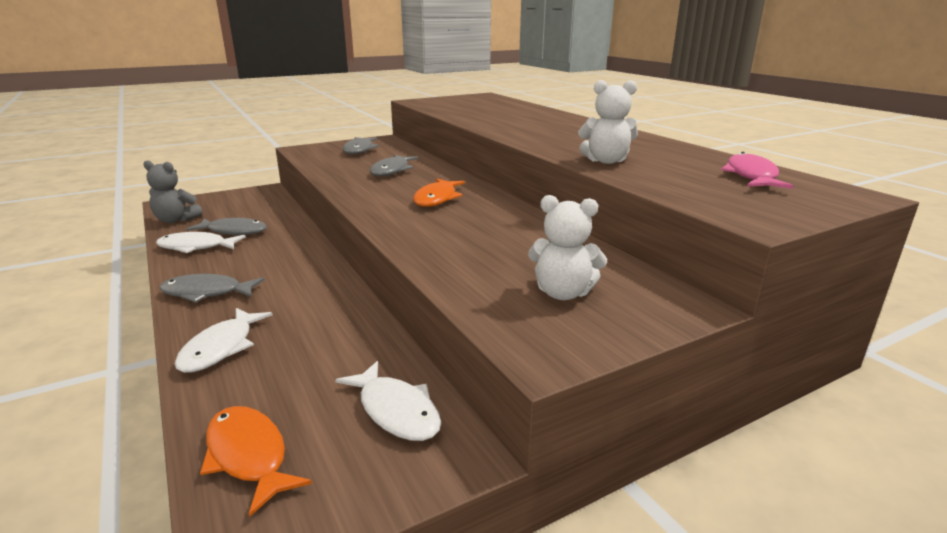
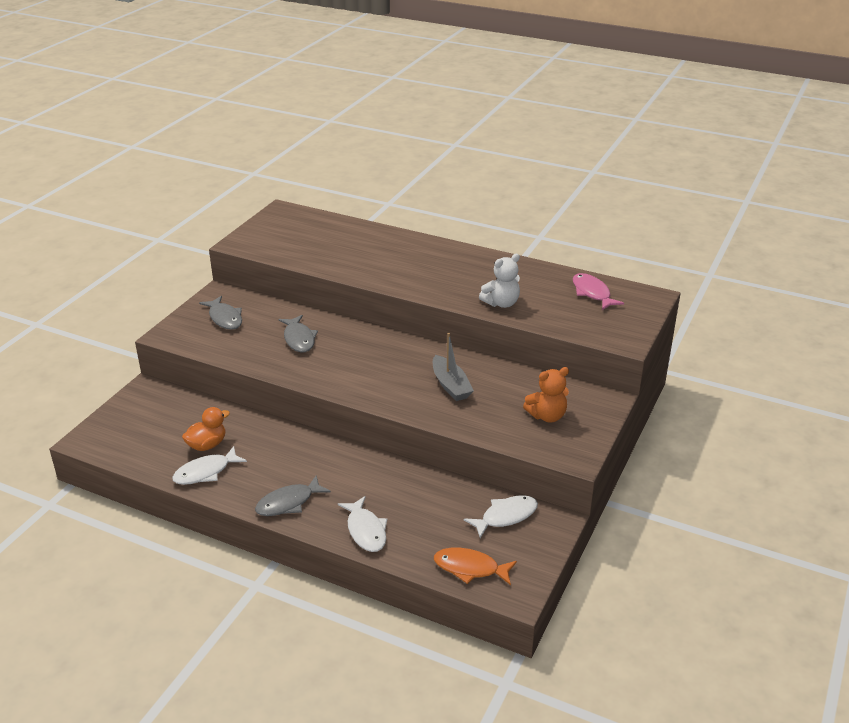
camera: 35 degrees left, 10 degrees up
grey teddy bear [144,160,203,223] -> none
grey fish [186,218,267,235] -> orange duck [182,407,230,451]
white fish [335,361,441,441] -> white fish turned 45 degrees counterclockwise [464,495,538,538]
orange fish [413,179,465,207] -> none
white teddy bear [528,195,607,300] -> orange teddy bear [523,367,569,422]
none -> grey boat [433,333,474,401]

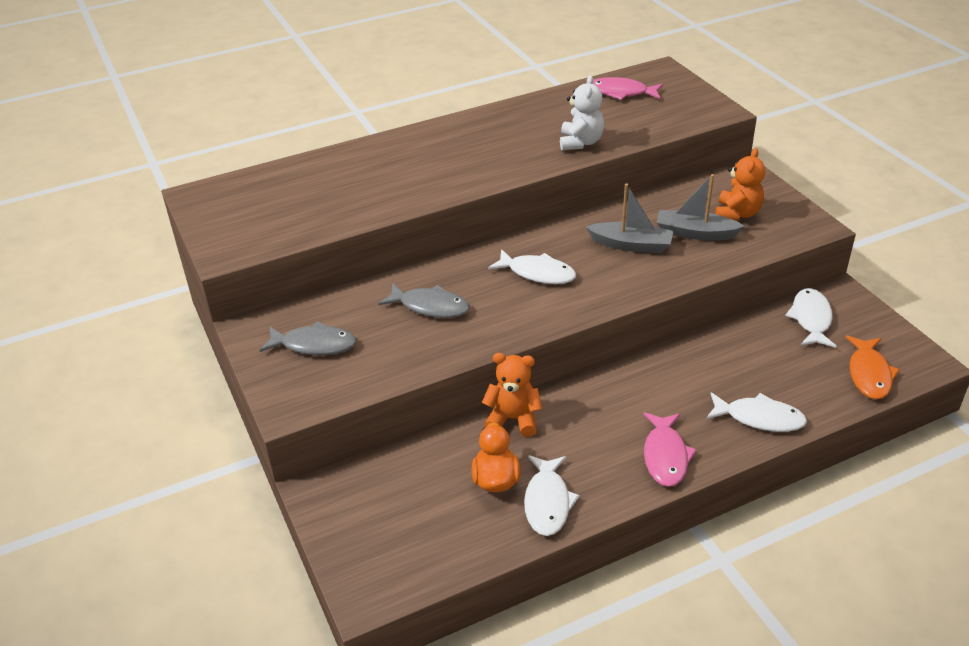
camera: 50 degrees left, 5 degrees up
grey fish [255,475,331,516] -> pink fish [643,412,697,487]
orange fish [434,548,517,585] -> orange fish turned 45 degrees counterclockwise [846,336,900,399]
none -> orange teddy bear [482,353,542,437]
none -> white fish [488,249,576,284]
none -> grey boat [657,174,745,240]

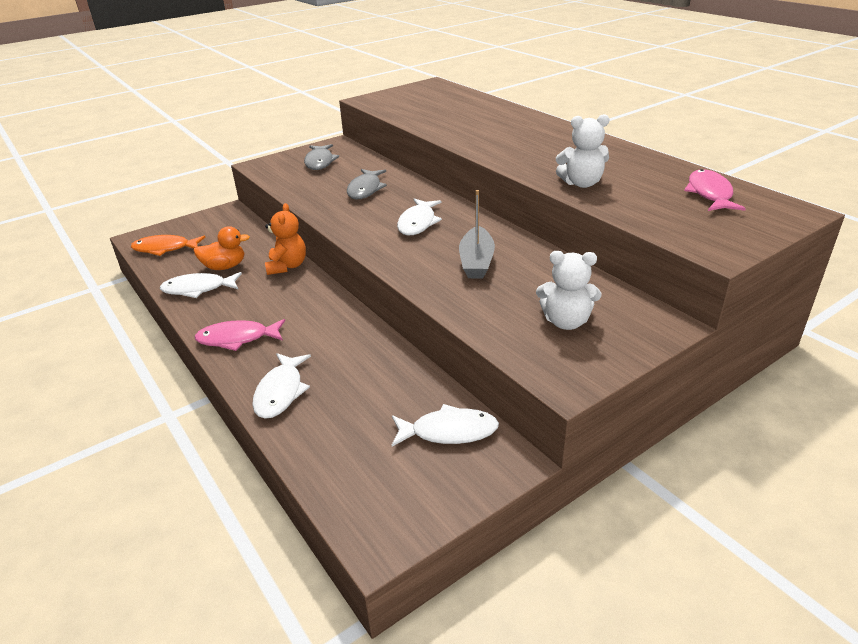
camera: 80 degrees right, 5 degrees down
grey boat [657,174,745,240] -> none
orange teddy bear [715,148,765,221] -> white teddy bear [536,251,601,330]
orange fish [846,336,900,399] -> orange fish moved to [131,235,205,256]

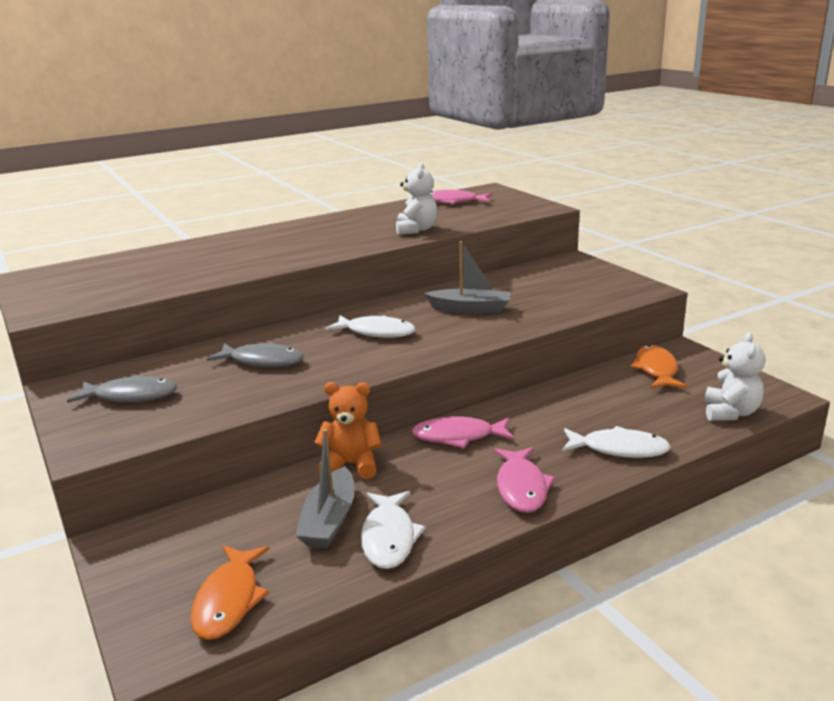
camera: 85 degrees left, 10 degrees down
orange duck [193,226,250,270] -> grey boat [295,429,354,548]
white fish [392,404,499,447] -> orange fish [630,345,687,388]
white teddy bear [536,251,601,330] -> white teddy bear moved to [705,332,765,421]
none -> pink fish [412,416,515,448]

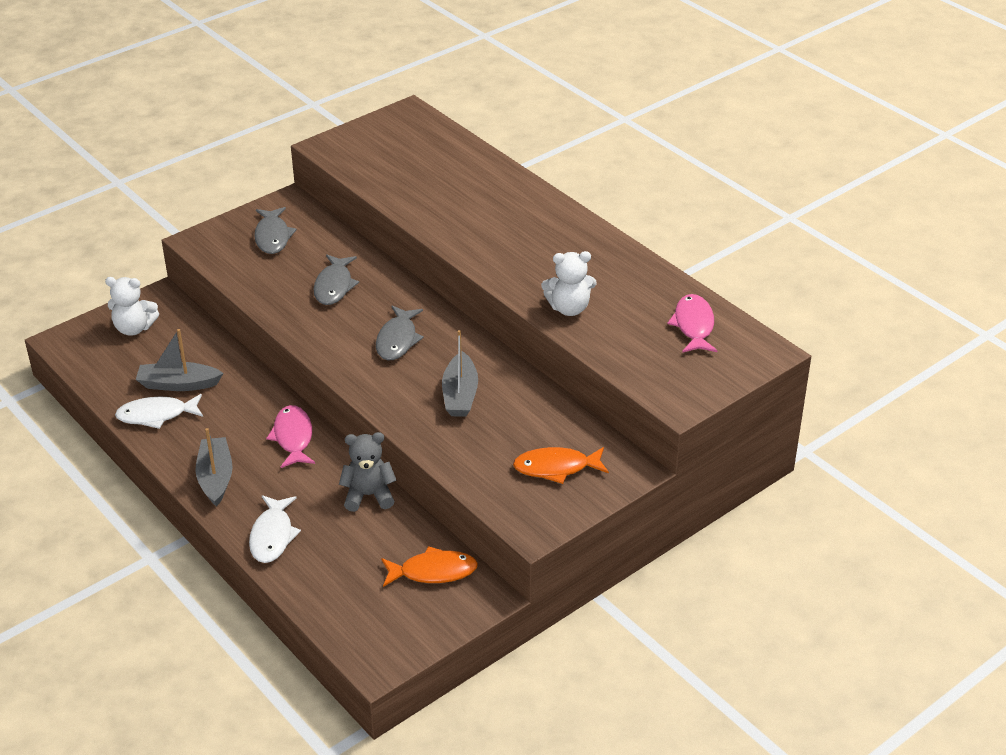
camera: 80 degrees right, 15 degrees up
orange fish [190,545,269,640] -> orange fish moved to [513,447,609,484]
orange teddy bear [314,382,382,479] -> none
white fish [325,315,416,338] -> grey fish [376,306,424,361]
pink fish [494,447,555,513] -> grey boat [195,428,233,507]
white teddy bear [705,332,765,421] -> white teddy bear moved to [105,277,159,336]
none -> grey teddy bear [339,432,396,512]

